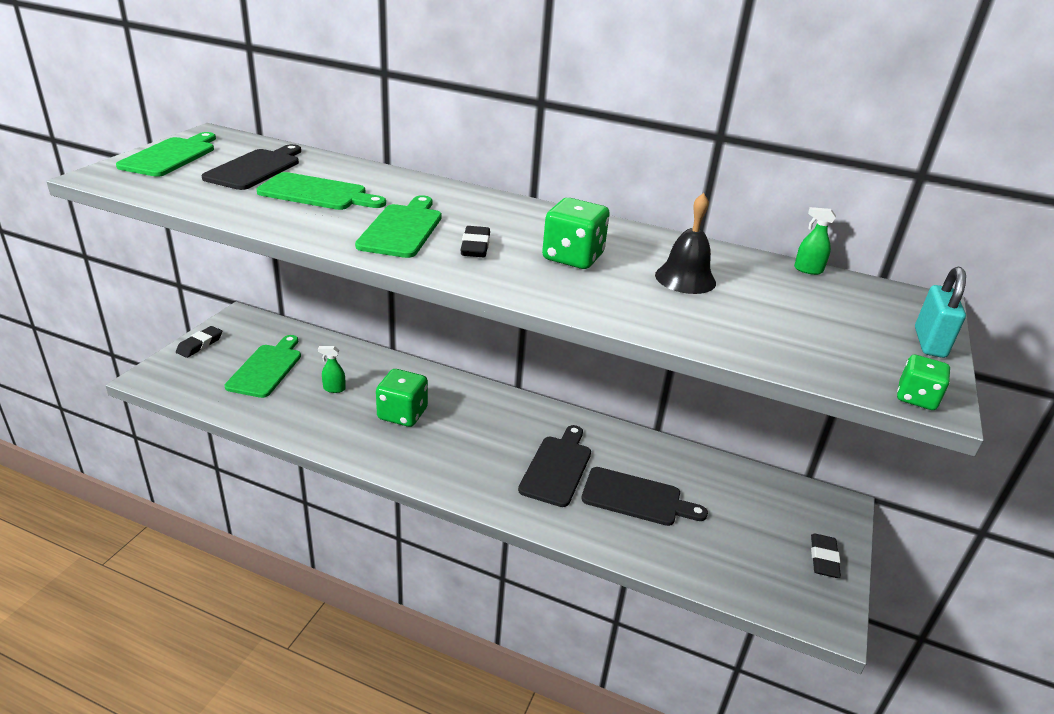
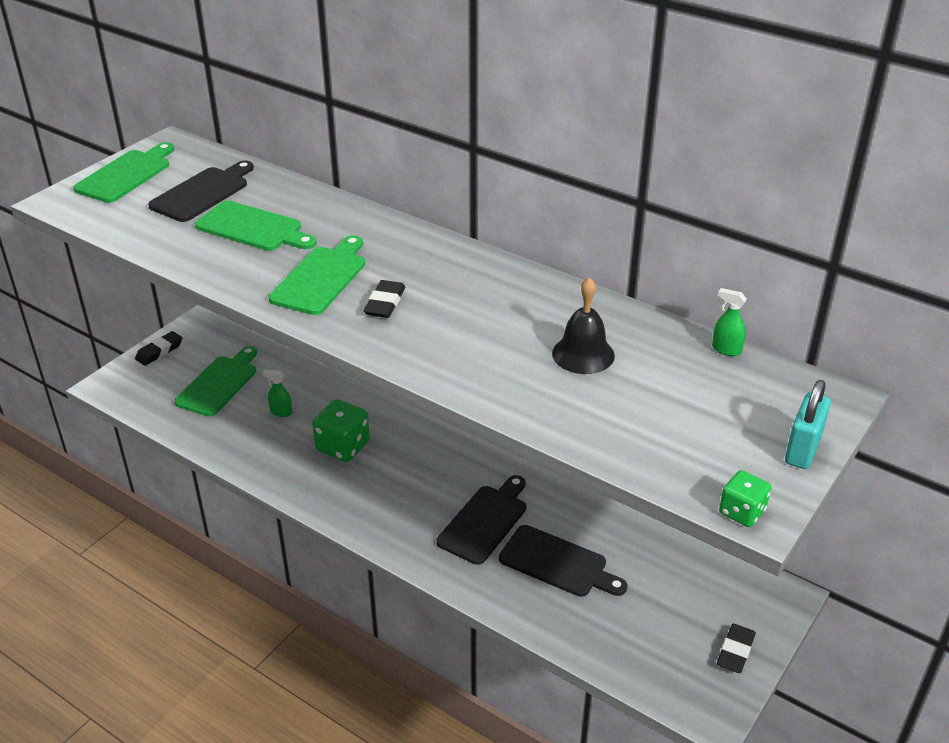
camera: 15 degrees right, 5 degrees up
green dice [542,198,610,269] -> none

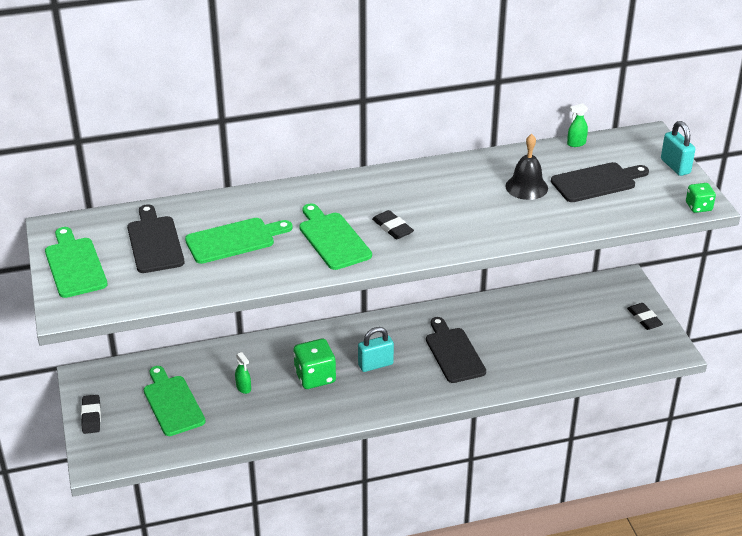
camera: 50 degrees left, 0 degrees up
green spray bottle [262,369,292,417] -> green spray bottle turned 90 degrees counterclockwise [235,352,251,394]
black cutting board [499,525,627,597] -> black cutting board moved to [551,162,649,202]
none -> turquoise padlock [358,327,394,372]

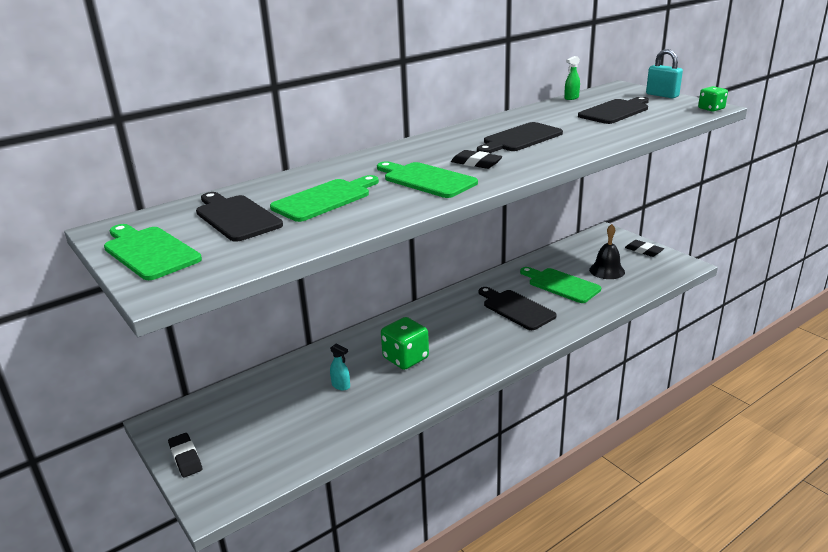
camera: 20 degrees left, 10 degrees down
green cutting board [143,366,206,436] -> green cutting board moved to [520,267,601,303]
green spray bottle [235,352,251,394] -> turquoise spray bottle [330,343,350,390]
turquoise padlock [358,327,394,372] -> none
black bell [505,134,548,200] -> black bell moved to [589,224,625,279]
none -> black cutting board [477,122,563,153]

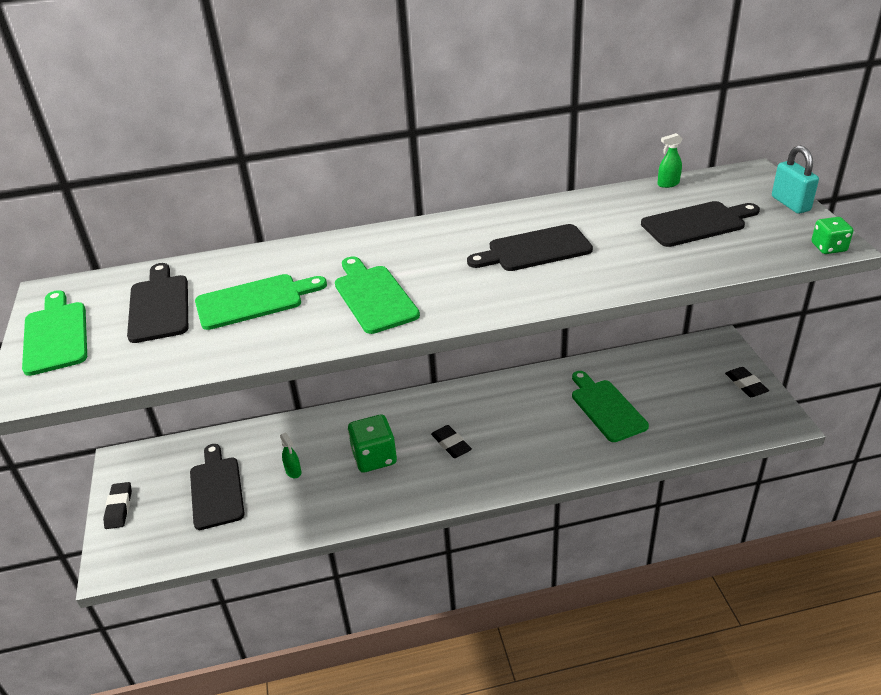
camera: 25 degrees right, 10 degrees up
turquoise spray bottle [330,343,350,390] -> green spray bottle [280,432,301,478]
black eraser [451,150,502,169] -> black eraser moved to [431,425,472,458]
black cutting board [479,287,557,330] -> black cutting board moved to [190,444,245,530]
black bell [589,224,625,279] -> none

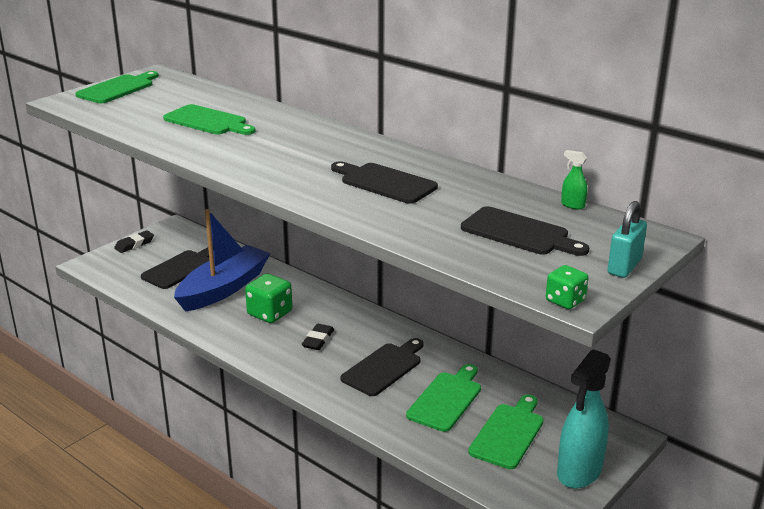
camera: 50 degrees right, 10 degrees down
black cutting board [127,263,188,343] -> black cutting board moved to [341,338,424,396]
green spray bottle [280,432,301,478] -> blue boat [174,209,270,312]
green cutting board [335,257,420,334] -> green cutting board moved to [468,394,544,469]
black eraser [725,367,769,397] -> turquoise spray bottle [557,349,611,489]

